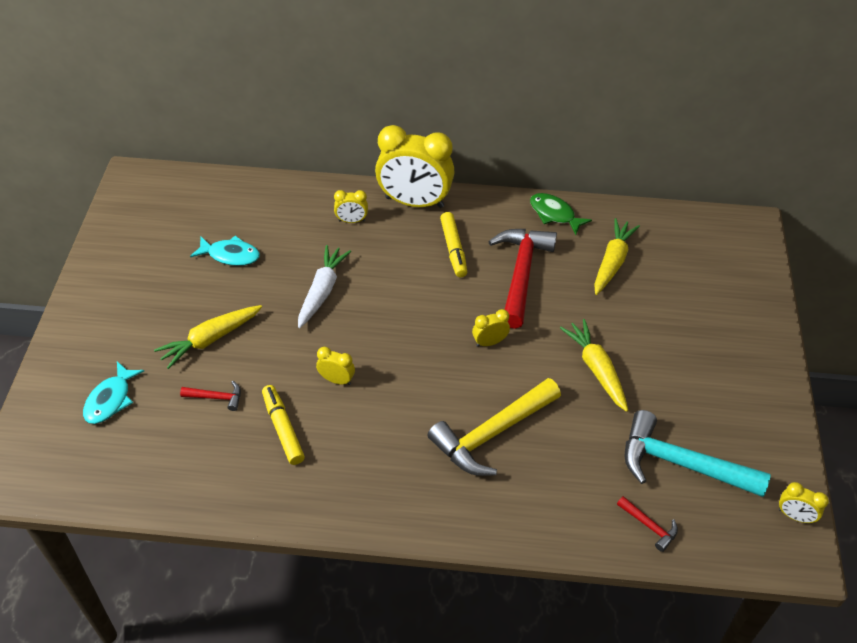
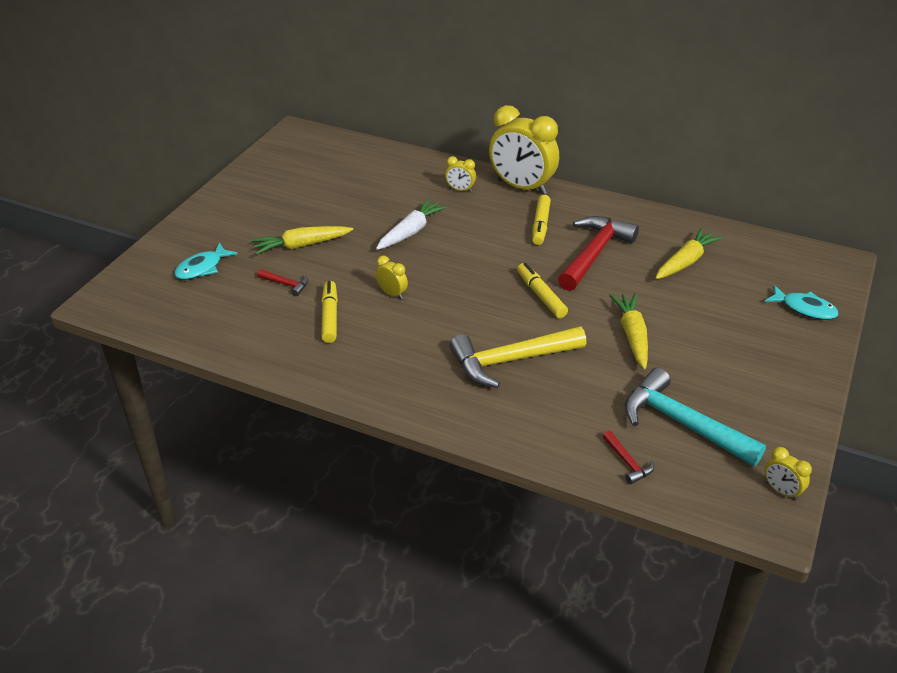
camera: 20 degrees right, 10 degrees down
turquoise fish [190,236,260,266] -> turquoise fish moved to [765,285,839,320]
yellow clock [472,309,510,347] -> yellow marker [517,263,568,318]
green fish [530,193,592,235] -> none

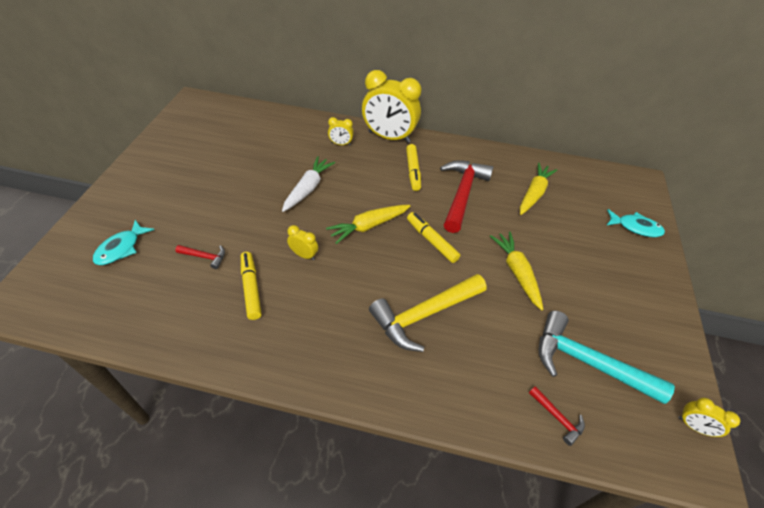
camera: 15 degrees left, 10 degrees up
yellow carrot [251,226,353,255] -> yellow carrot moved to [326,205,410,244]

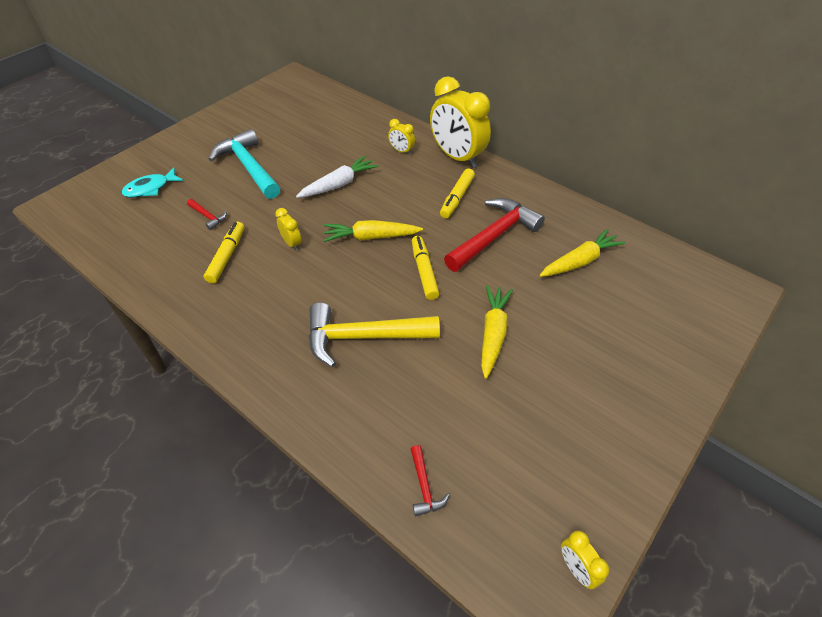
camera: 30 degrees right, 0 degrees up
turquoise hammer [538,311,675,404] -> turquoise hammer moved to [208,129,280,199]
turquoise fish [606,209,665,237] -> none

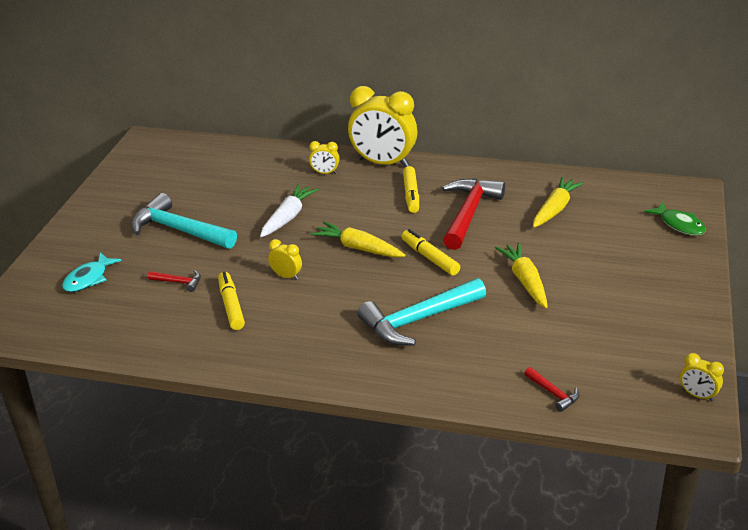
camera: 25 degrees left, 15 degrees down
yellow hammer [308,303,440,367] -> turquoise hammer [358,278,486,346]
yellow carrot [323,220,423,242] -> yellow carrot turned 60 degrees clockwise [311,222,406,258]
none -> green fish [644,202,706,236]

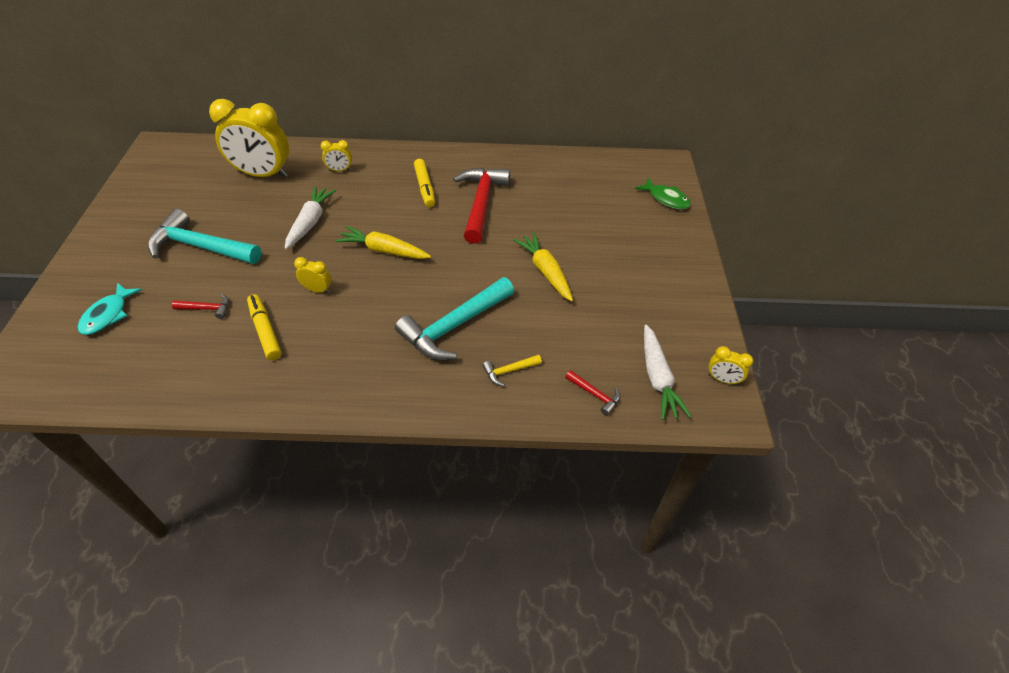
camera: 15 degrees left, 15 degrees up
yellow clock [348,86,417,167] -> yellow clock moved to [209,99,289,178]
yellow marker [401,229,460,275] -> none
yellow carrot [533,177,584,228] -> none
none -> yellow hammer [482,354,542,386]
none -> white carrot [644,325,691,420]

